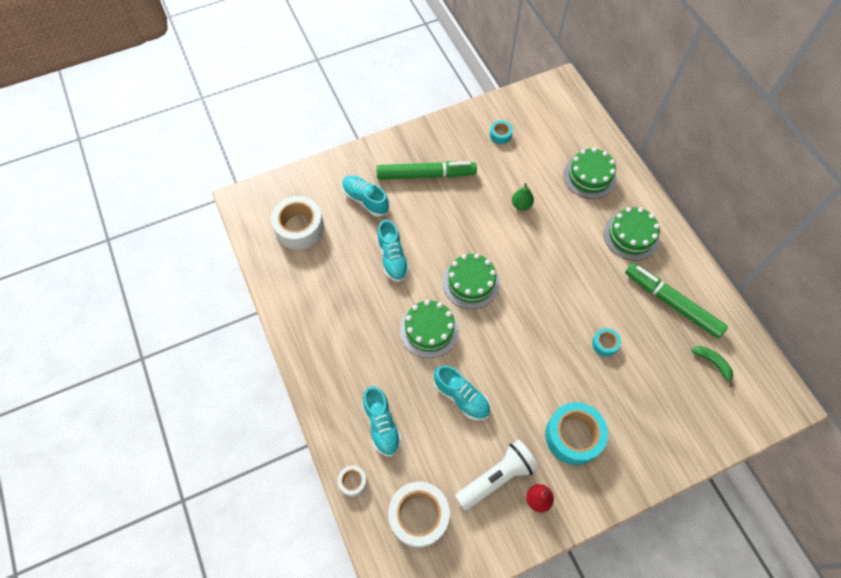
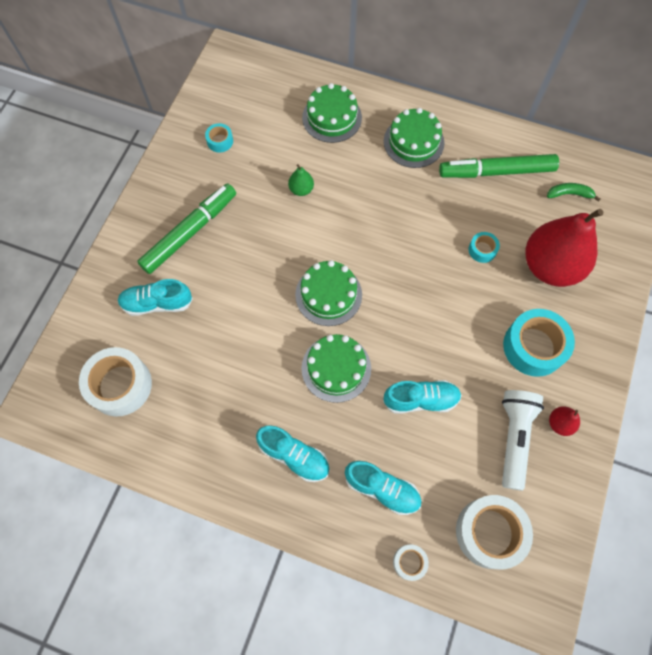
camera: 45 degrees left, 5 degrees up
turquoise shoe [377,220,409,282] -> turquoise shoe moved to [256,425,330,482]
none -> red pear [526,209,603,287]

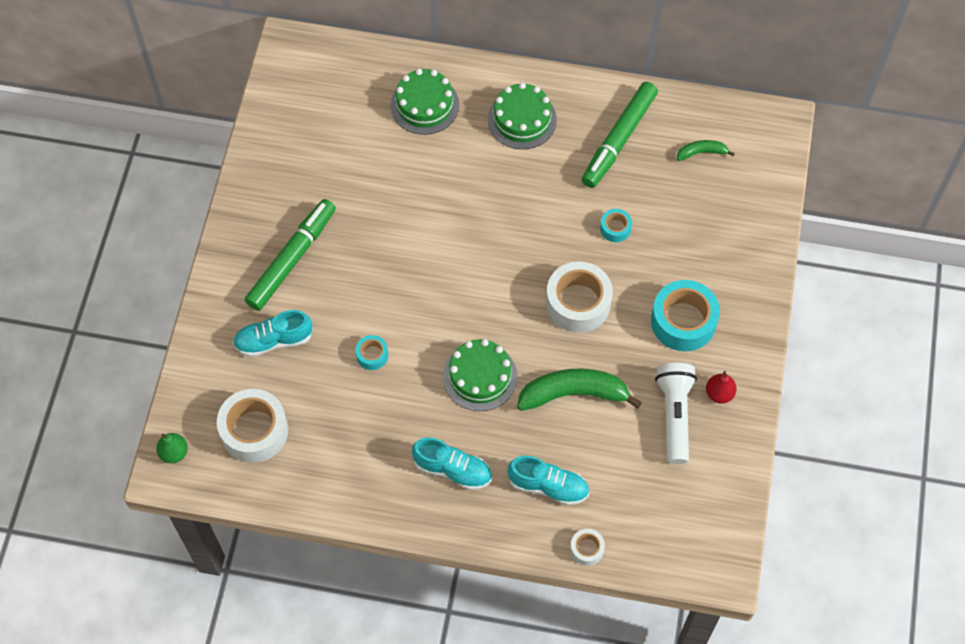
camera: 10 degrees left, 5 degrees down
turquoise tape [205,123,233,153] -> turquoise tape moved to [356,335,388,370]
green pear [288,164,314,196] -> green pear moved to [156,433,188,463]
green cake [295,260,362,326] -> none
turquoise shoe [383,380,462,414] -> green banana [517,369,642,411]
green marker [439,154,559,178] -> green marker turned 45 degrees counterclockwise [581,82,658,188]
white tape [456,495,533,569] -> white tape moved to [546,261,613,333]
red pear [526,209,603,287] -> none

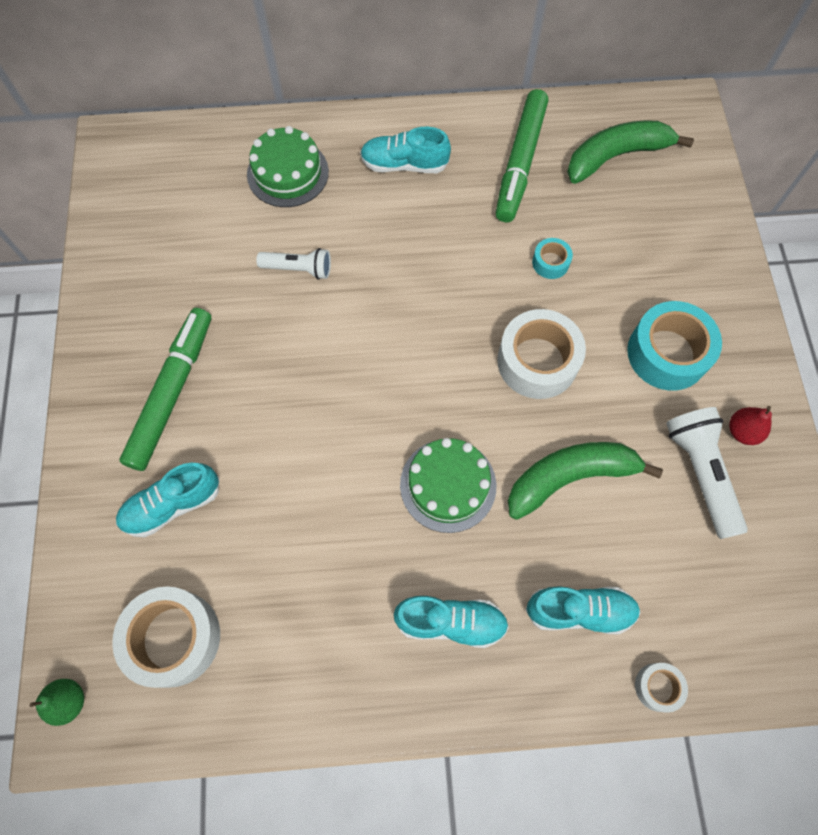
camera: 15 degrees left, 5 degrees up
turquoise tape [356,335,388,370] -> none
green cake [488,83,557,149] -> turquoise shoe [360,127,451,173]
green banana [677,140,735,161] -> green banana [567,120,694,184], size x1.97
none -> white flashlight [256,248,331,280]

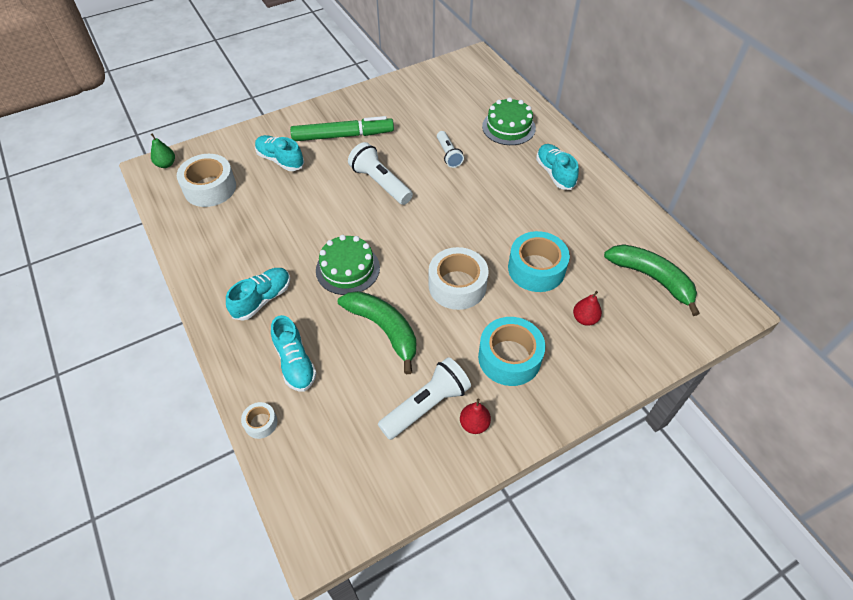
camera: 65 degrees right, 15 degrees down
turquoise shoe [393,596,509,648] -> turquoise shoe turned 120 degrees counterclockwise [226,268,290,321]
green marker [496,89,548,222] -> none
turquoise tape [532,238,573,279] -> turquoise tape [508,231,570,292], size x2.06
none -> white flashlight [348,142,413,205]
none -> red pear [573,291,602,326]

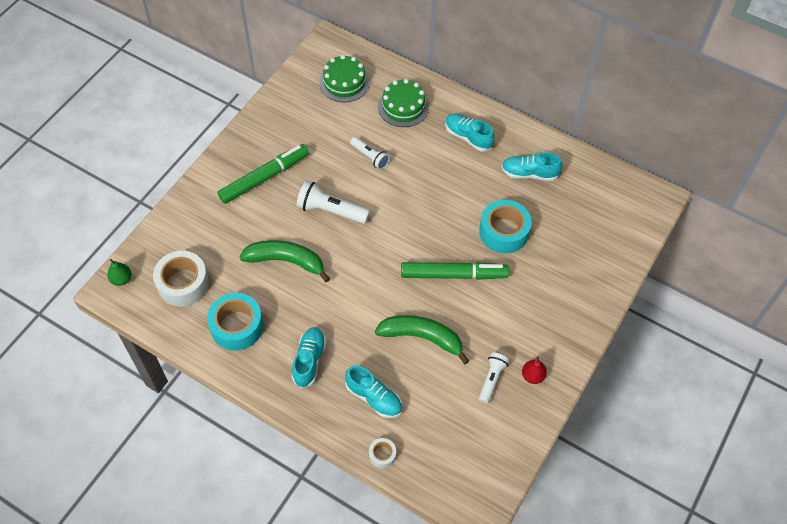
camera: 30 degrees left, 5 degrees up
turquoise shoe [255,135,304,171] -> turquoise shoe moved to [502,152,562,181]
green cake [316,235,380,295] -> green cake moved to [319,55,370,102]
white flashlight [378,357,471,440] -> white flashlight [478,353,509,404], size x0.64
white tape [429,247,489,310] -> green marker [401,262,509,280]
turquoise tape [478,317,546,386] -> turquoise tape moved to [207,293,263,351]
red pear [573,291,602,326] -> none
green banana [604,244,700,316] -> green banana moved to [239,240,330,283]

